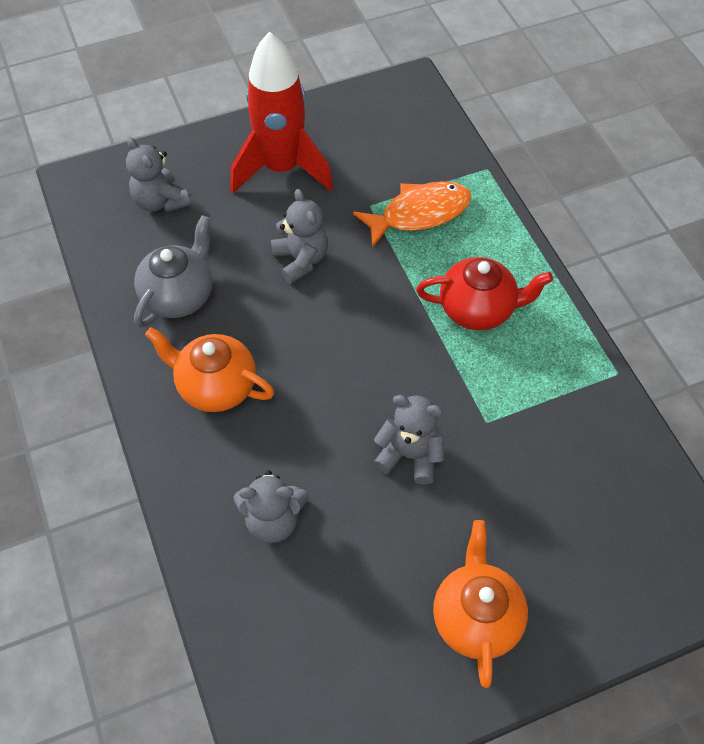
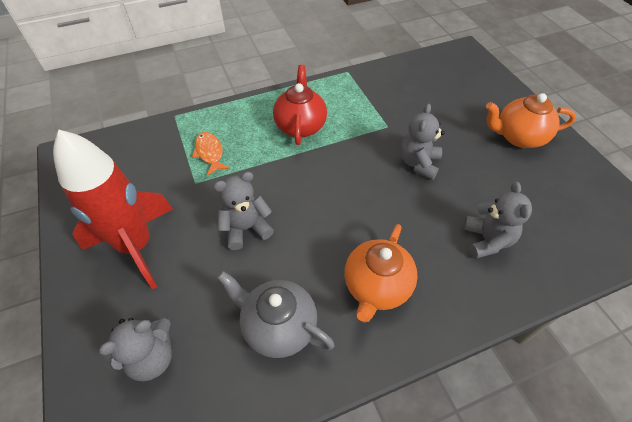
camera: 90 degrees left, 5 degrees down
orange fish [353,181,472,248] -> orange fish [192,132,230,176], size x0.63

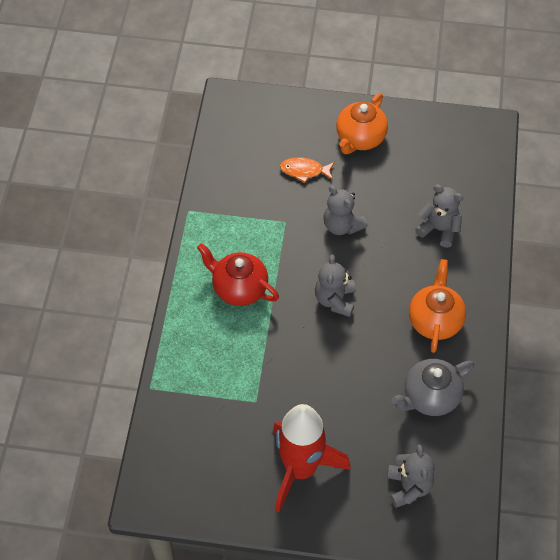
camera: 60 degrees left, 5 degrees up
orange fish [192,132,230,176] -> orange fish moved to [280,157,335,183]
grey teddy bear [213,172,274,250] -> grey teddy bear moved to [315,255,355,317]
orange teapot [344,224,418,323] -> orange teapot turned 135 degrees counterclockwise [409,259,466,353]

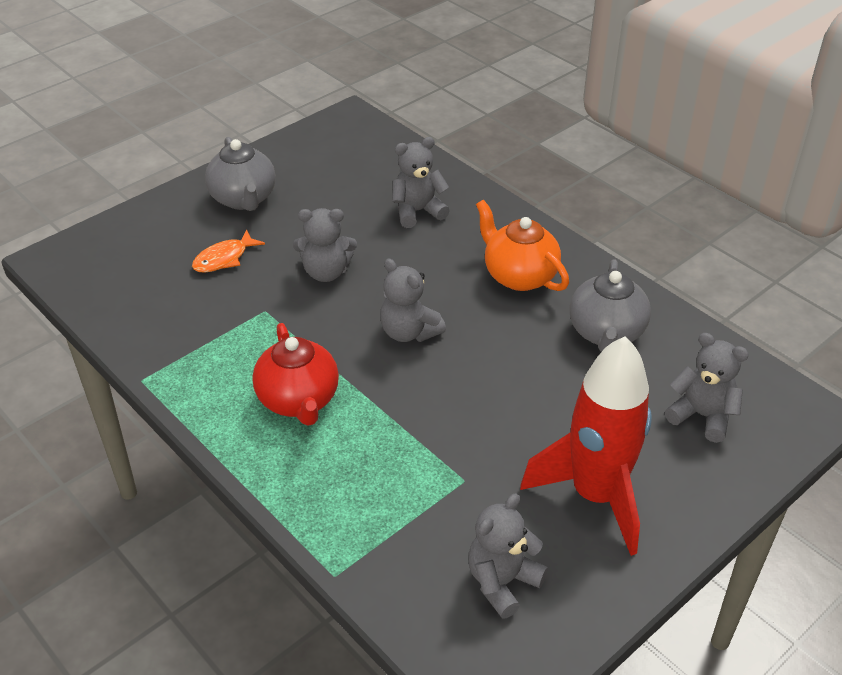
camera: 50 degrees left, 15 degrees down
red teapot [197,243,279,306] -> red teapot turned 90 degrees counterclockwise [252,323,339,426]
orange teapot [336,93,388,154] -> grey teapot [205,137,276,211]
none -> grey teddy bear [468,494,548,619]

